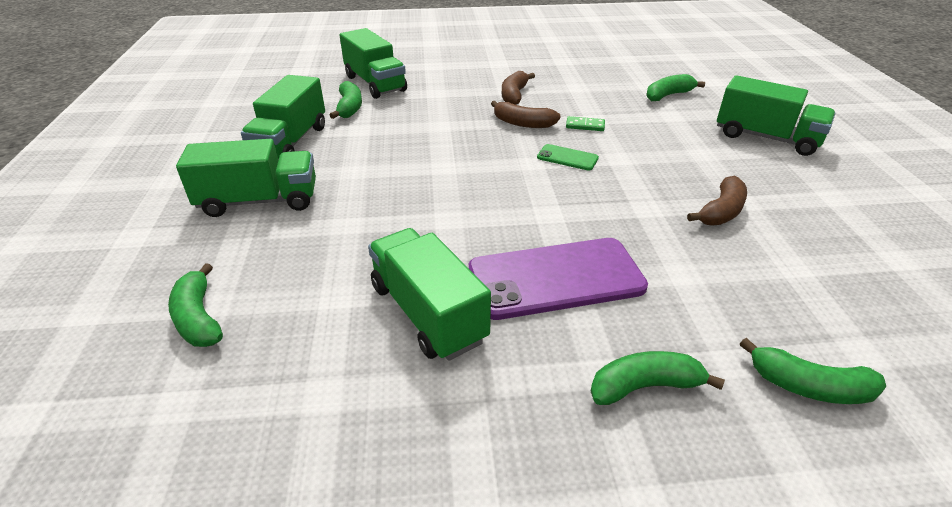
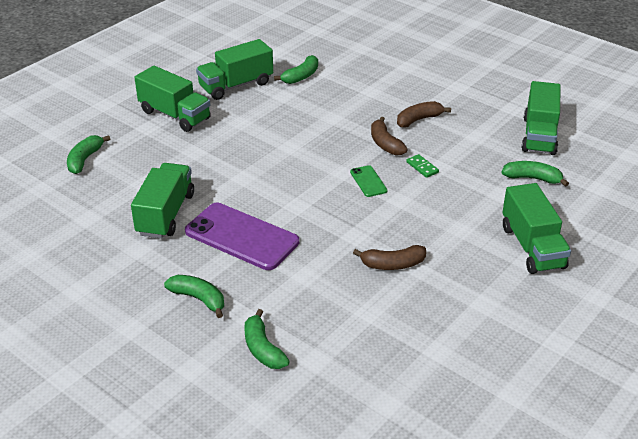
camera: 45 degrees right, 0 degrees up
green truck [340,28,407,99] -> green truck moved to [522,81,561,155]

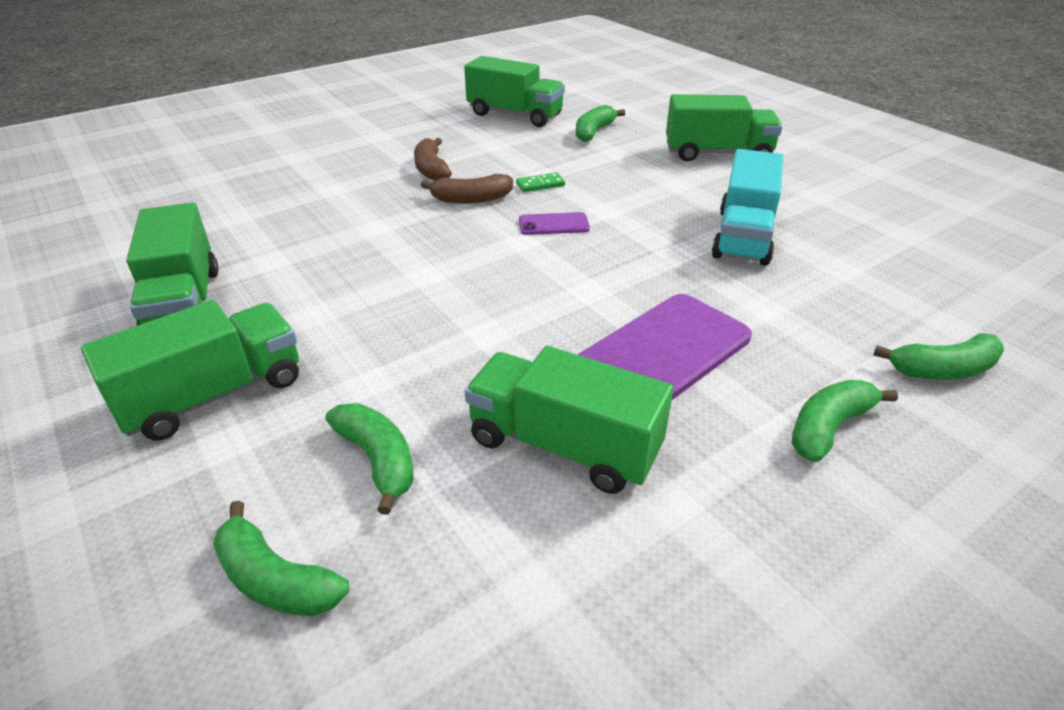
camera: 75 degrees left, 0 degrees up
green banana [274,55,318,84] -> green banana moved to [326,403,414,515]
green phone [350,165,387,197] -> purple phone [519,212,590,235]
brown banana [353,245,426,270] -> turquoise truck [712,149,783,266]

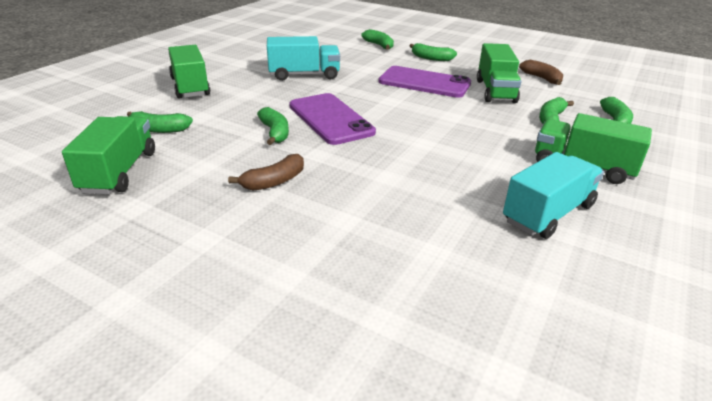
camera: 115 degrees left, 5 degrees down
green truck [126,203,219,326] -> turquoise truck [503,152,604,239]
brown banana [421,174,513,204] -> brown banana moved to [519,60,563,85]
green domino [516,172,565,192] -> green banana [257,107,289,145]
purple phone [519,212,590,235] -> purple phone [289,93,376,145], size x2.19

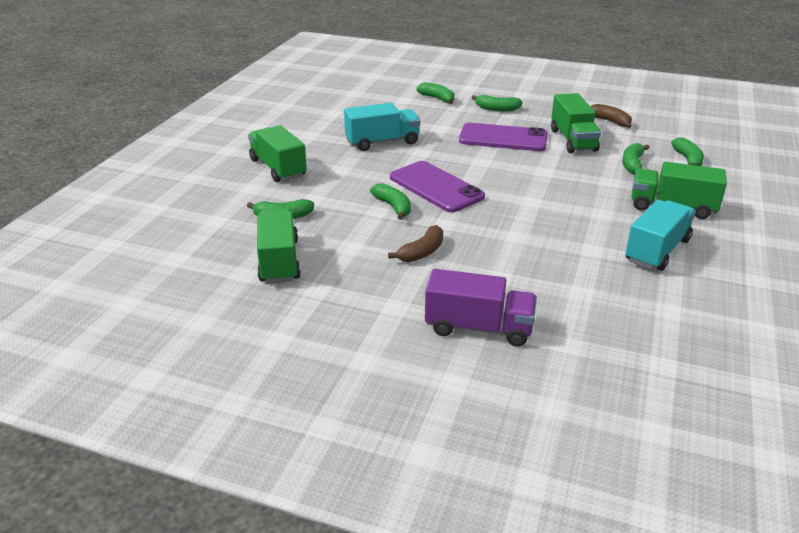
camera: 10 degrees left, 0 degrees up
none -> purple truck [425,269,537,347]

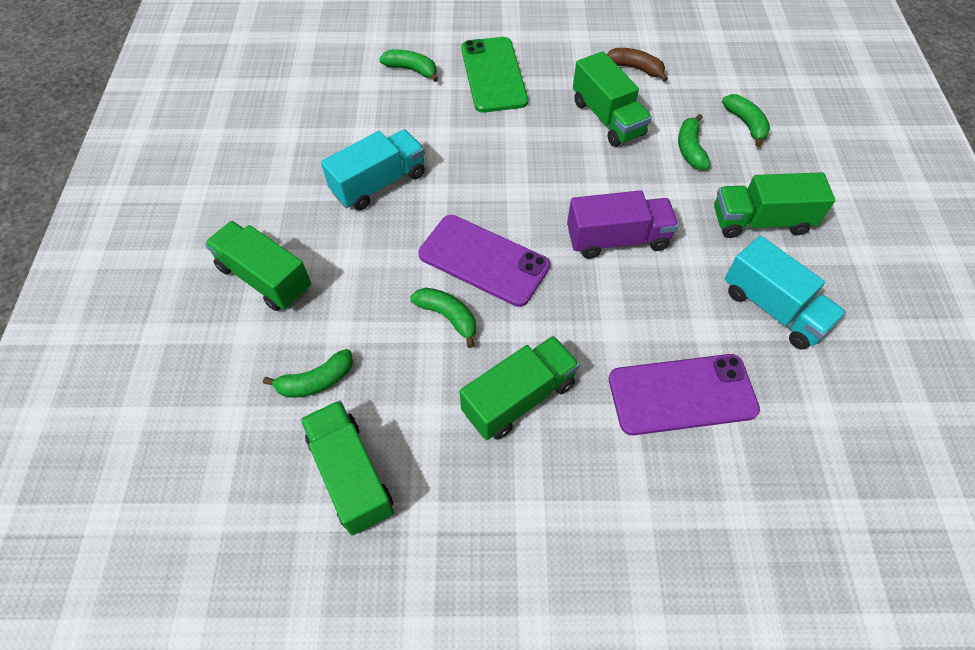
camera: 20 degrees left, 25 degrees up
brown banana [388,225,443,263] -> green truck [460,336,580,440]
purple truck [425,269,537,347] -> purple truck moved to [567,190,679,259]
purple phone [459,123,548,151] -> purple phone moved to [609,354,760,435]
green banana [472,95,523,111] -> green phone [461,37,528,113]
turquoise truck [625,200,696,271] -> turquoise truck turned 120 degrees clockwise [725,236,846,350]

